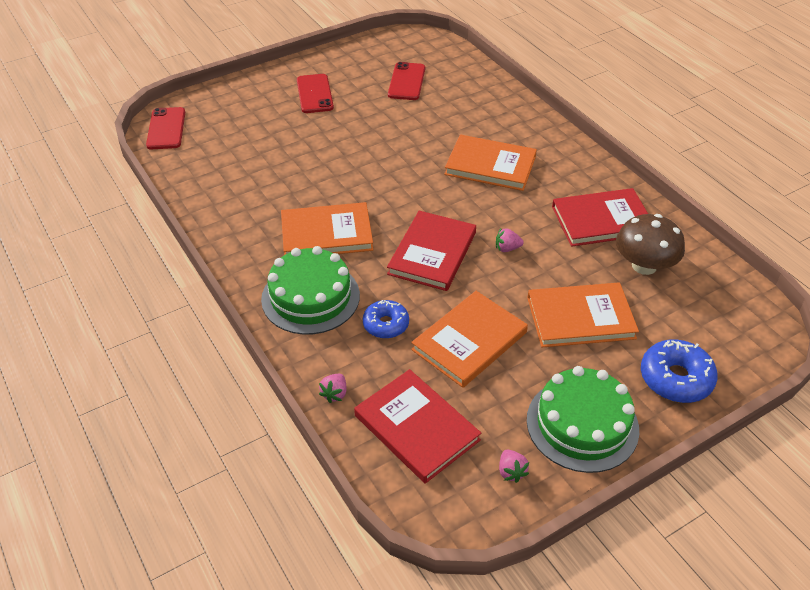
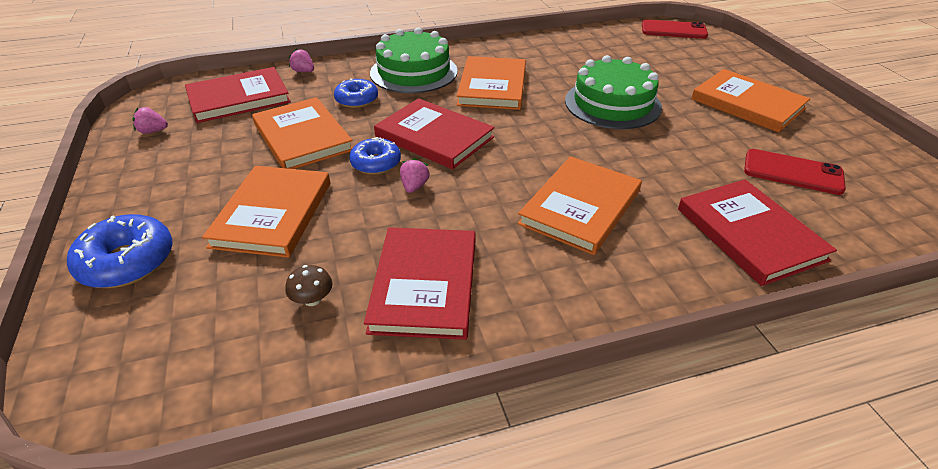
camera: 105 degrees right, 5 degrees down
red phone [297,74,334,113] -> orange book [691,69,810,133]
green cake [527,366,639,473] -> green cake moved to [565,55,662,129]
brown mushroom [616,214,685,275] -> brown mushroom [285,265,333,306], size x0.45
none -> blue donut [349,137,401,175]
none -> red book [678,179,837,286]

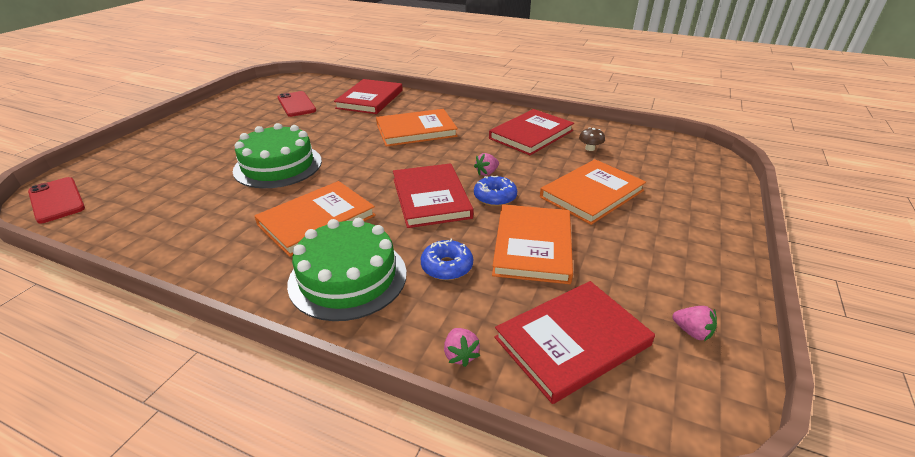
camera: 140 degrees left, 5 degrees down
blue donut [67,214,173,288] -> none
red book [185,67,291,123] -> red book turned 45 degrees counterclockwise [494,281,655,404]
orange book [691,69,810,133] -> none

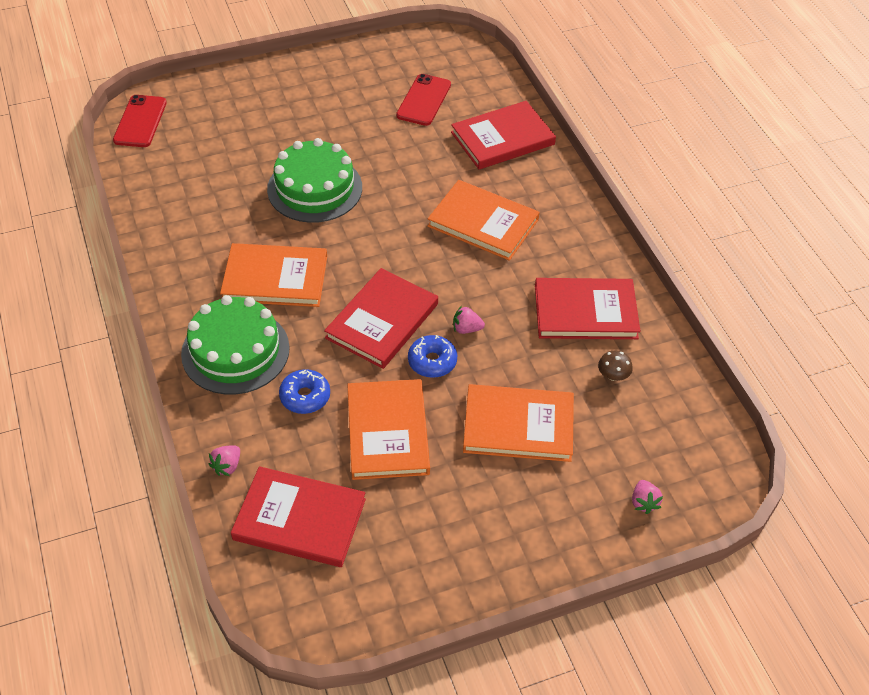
camera: 45 degrees right, 15 degrees up
orange book [492,204,573,284] -> orange book turned 60 degrees counterclockwise [347,379,430,480]
pink strawberry [673,306,717,341] -> pink strawberry moved to [632,480,663,514]

